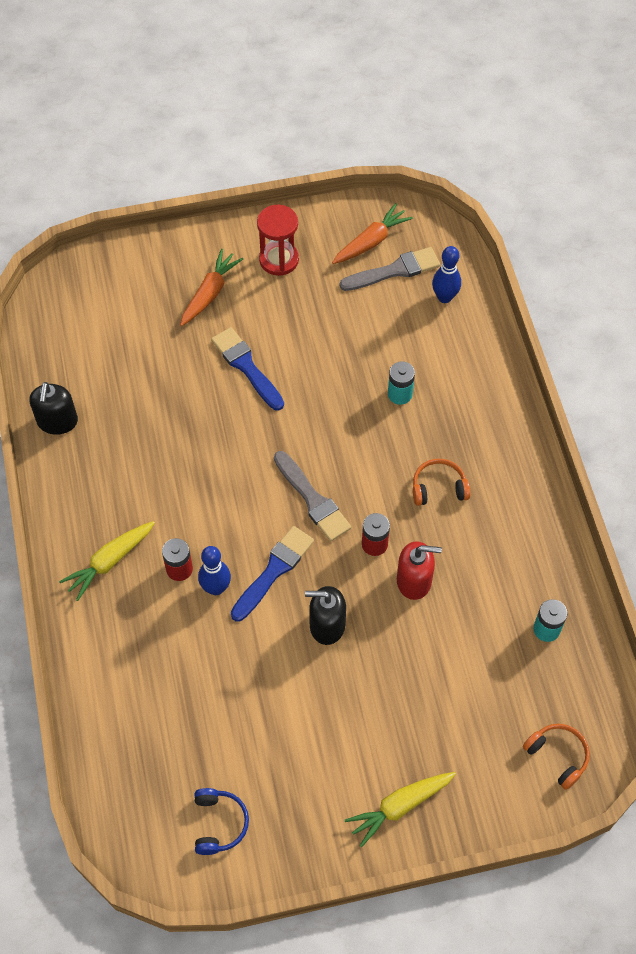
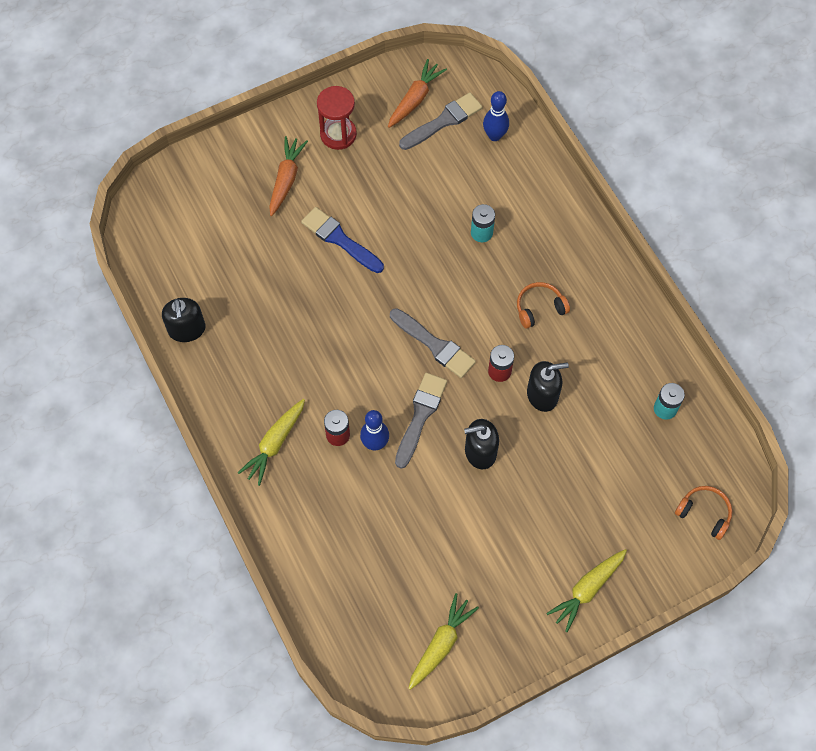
camera: 15 degrees left, 5 degrees up
blue headphones [194,788,249,855] -> yellow carrot [408,593,479,690]
blue brush [231,526,314,622] -> grey brush [395,373,447,469]
red soap dispenser [397,541,442,600] -> black soap dispenser [527,361,569,412]

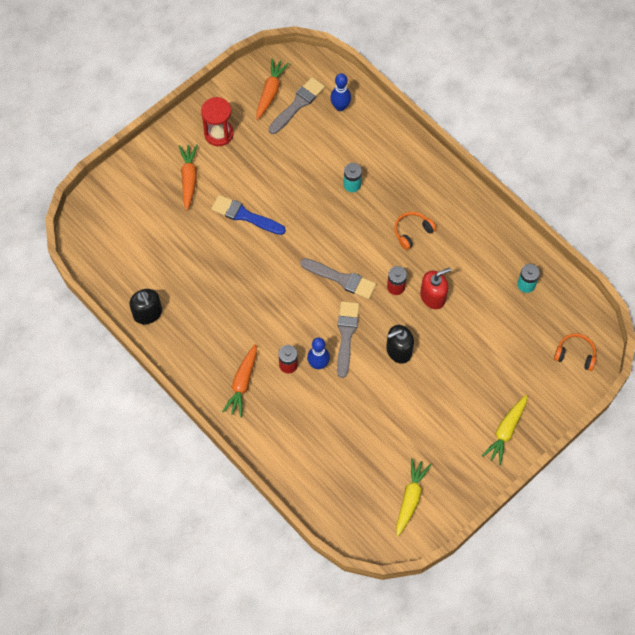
camera: 15 degrees left, 0 degrees up
yellow carrot [238,399,305,486] -> orange carrot [222,344,257,417]
black soap dispenser [527,361,569,412] -> red soap dispenser [420,267,451,309]

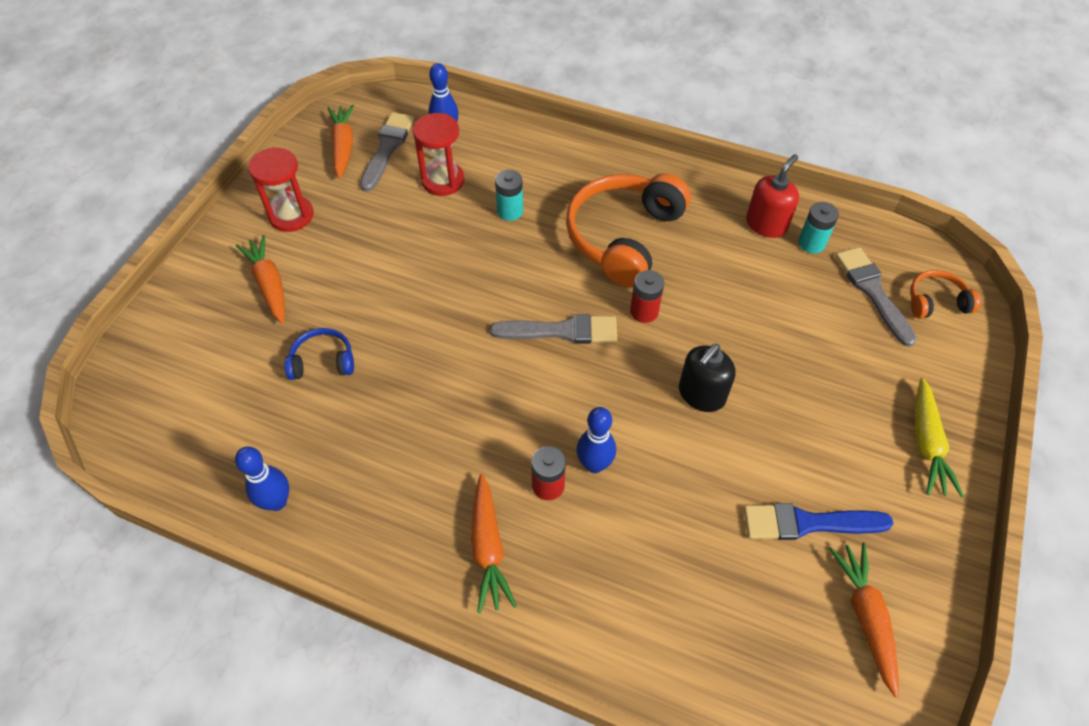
camera: 25 degrees left, 10 degrees down
black soap dispenser [130,289,162,324] -> blue bowling pin [235,447,289,511]
blue brush [211,195,286,235] -> blue brush moved to [744,503,893,540]
grey brush [337,301,359,378] -> grey brush moved to [835,247,917,347]
orange headphones [394,212,436,250] -> orange headphones [566,173,691,287], size x2.10
yellow carrot [396,458,431,536] -> orange carrot [829,542,899,697]
red soap dispenser [420,267,451,309] -> red soap dispenser moved to [746,154,799,238]
none -> blue headphones [284,328,354,380]
none -> red hourglass [413,113,464,196]

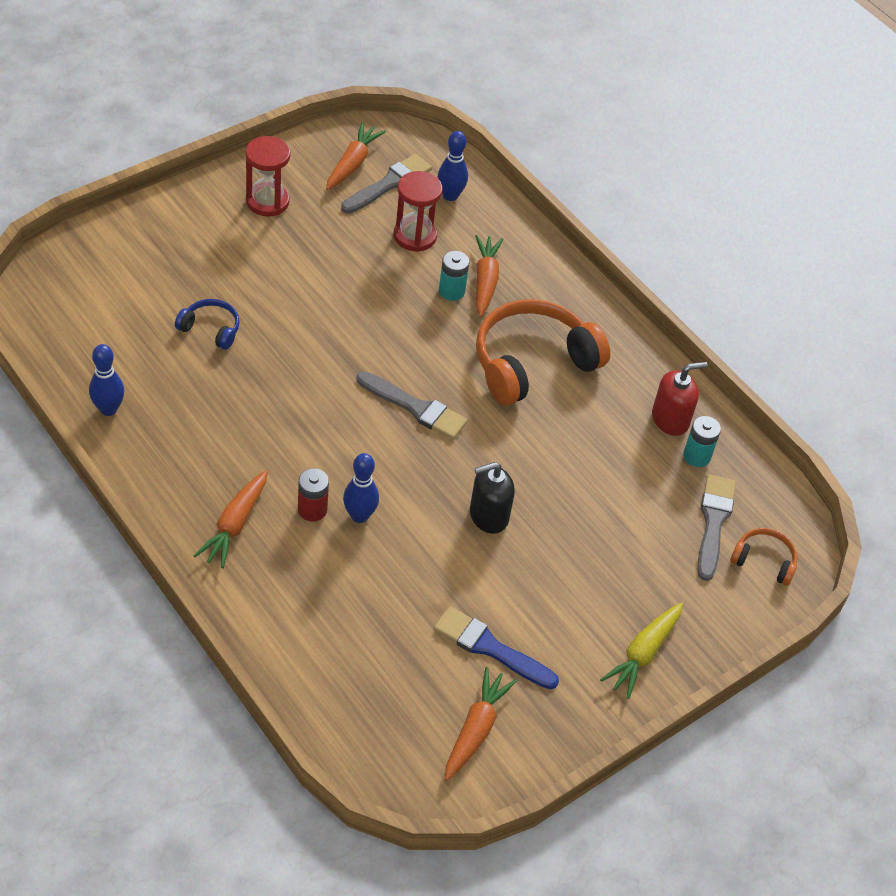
camera: 25 degrees right, 5 degrees down
orange carrot [236,235,285,324] -> orange carrot moved to [475,235,503,317]
red battery [630,270,664,323] -> none

